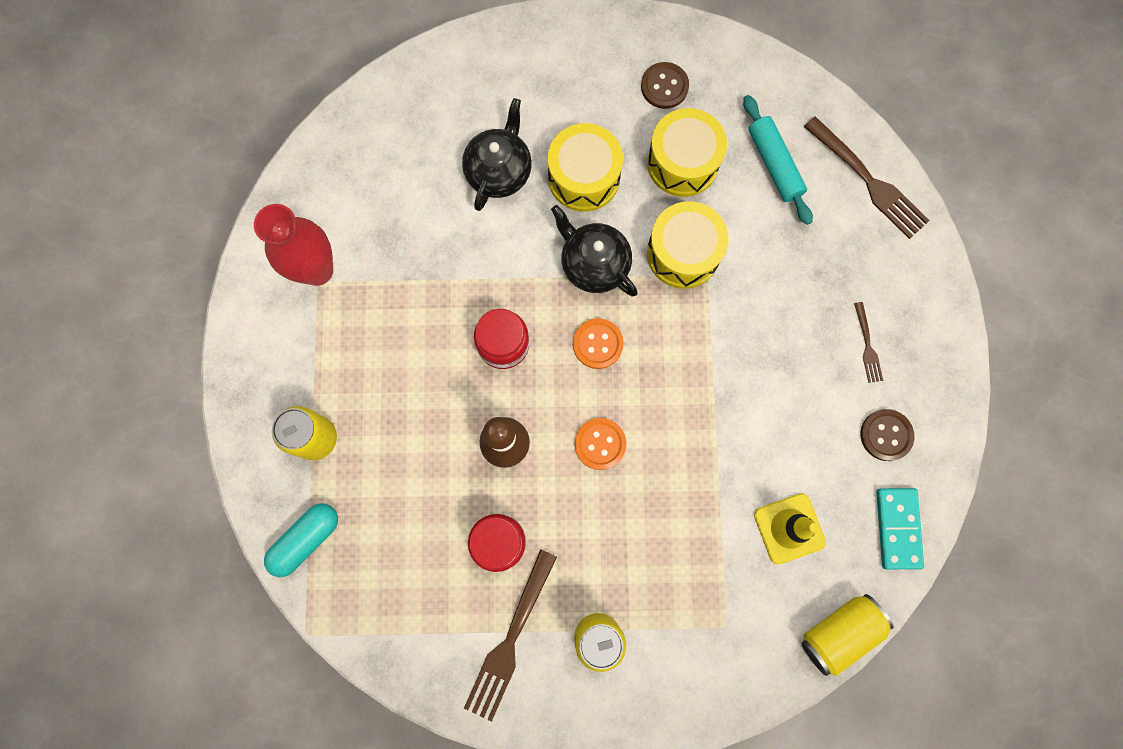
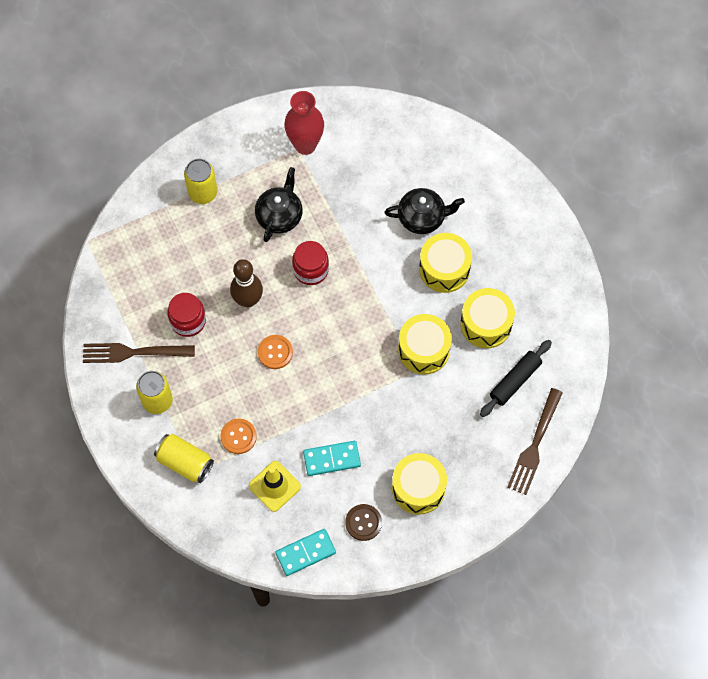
camera: 65 degrees right, 10 degrees down
turquoise capsule [264,504,338,577] -> none
black teapot [551,205,638,297] -> black teapot moved to [255,167,303,242]
orange button [573,318,624,369] -> orange button moved to [220,419,257,454]
brown button [641,62,689,109] -> none
turquoise rolling pin [743,95,813,225] -> black rolling pin [480,340,552,417]
yellow can [801,594,894,676] -> yellow can moved to [154,434,214,483]
brown fork [854,302,883,383] -> yellow drum [392,453,447,515]
none -> turquoise domino [303,441,361,476]

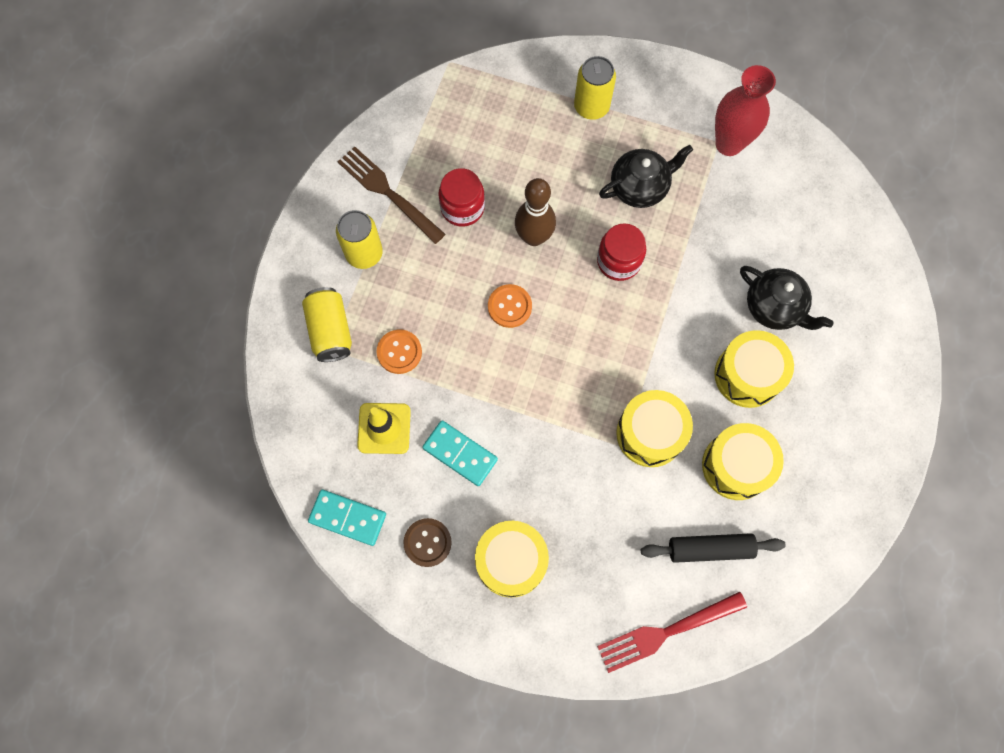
camera: 45 degrees right, 5 degrees up
brown fork [507,388,563,495] -> red fork [597,592,747,673]

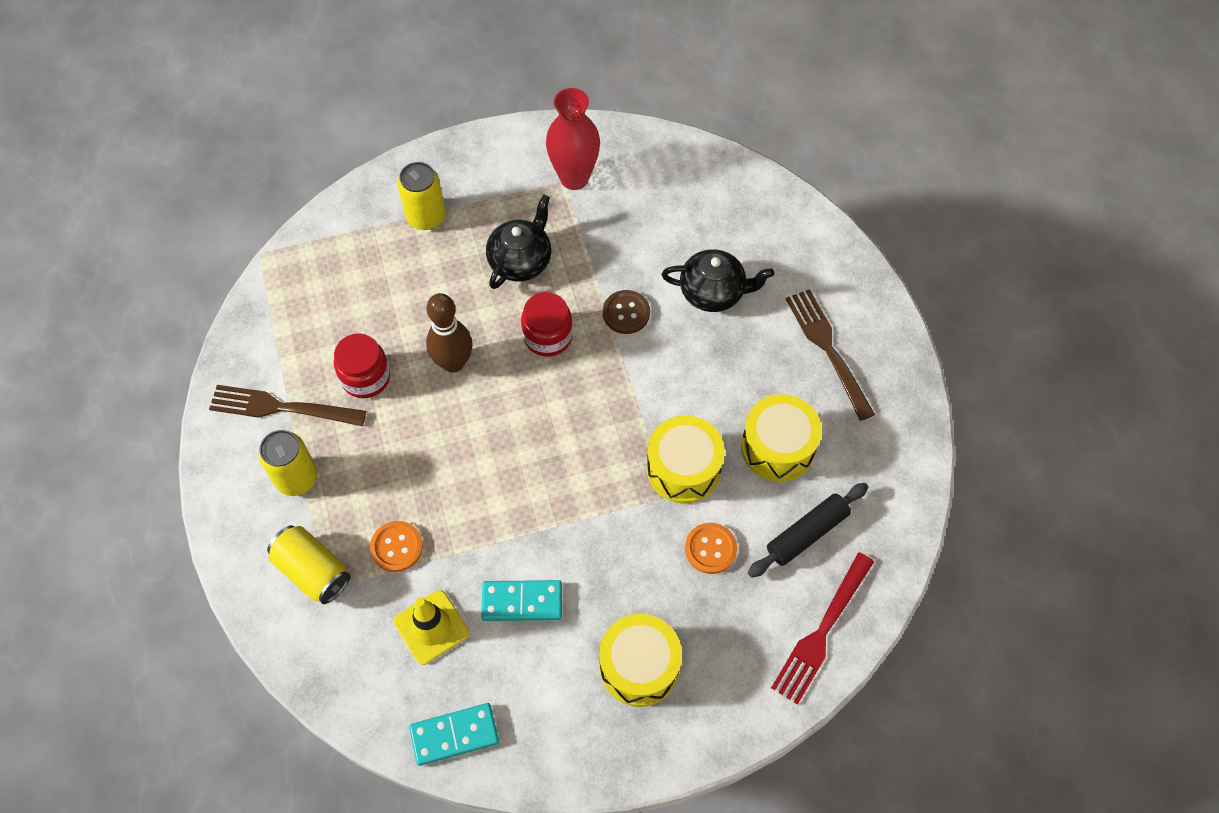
camera: 35 degrees left, 10 degrees down
brown button [403,518,452,567] -> brown button moved to [603,290,650,334]
orange button [488,284,532,328] -> orange button moved to [685,523,737,574]
yellow drum [714,330,794,408] -> none
none -> brown fork [786,289,875,421]

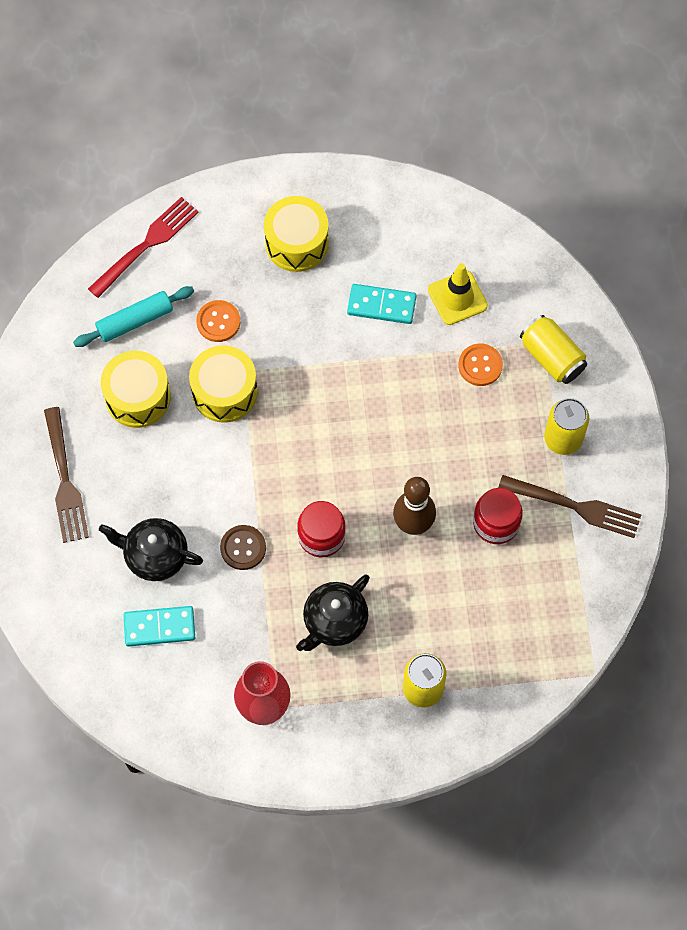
camera: 170 degrees left, 5 degrees up
turquoise domino [409,703,499,766] -> turquoise domino moved to [123,606,195,647]
black rolling pin [748,483,868,578] -> turquoise rolling pin [73,286,194,347]

